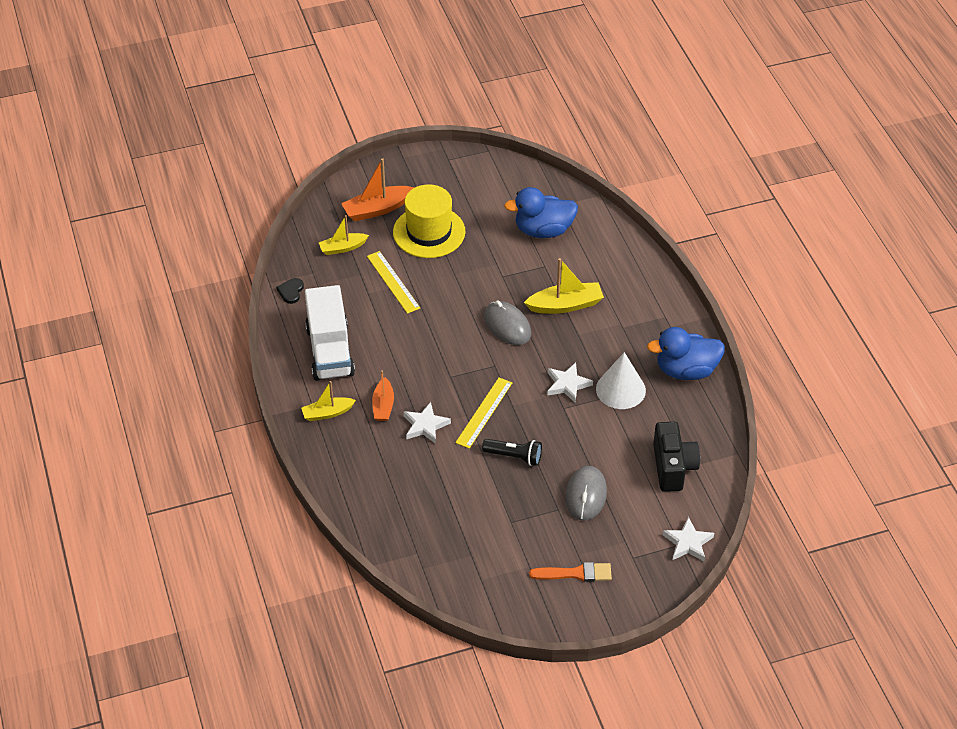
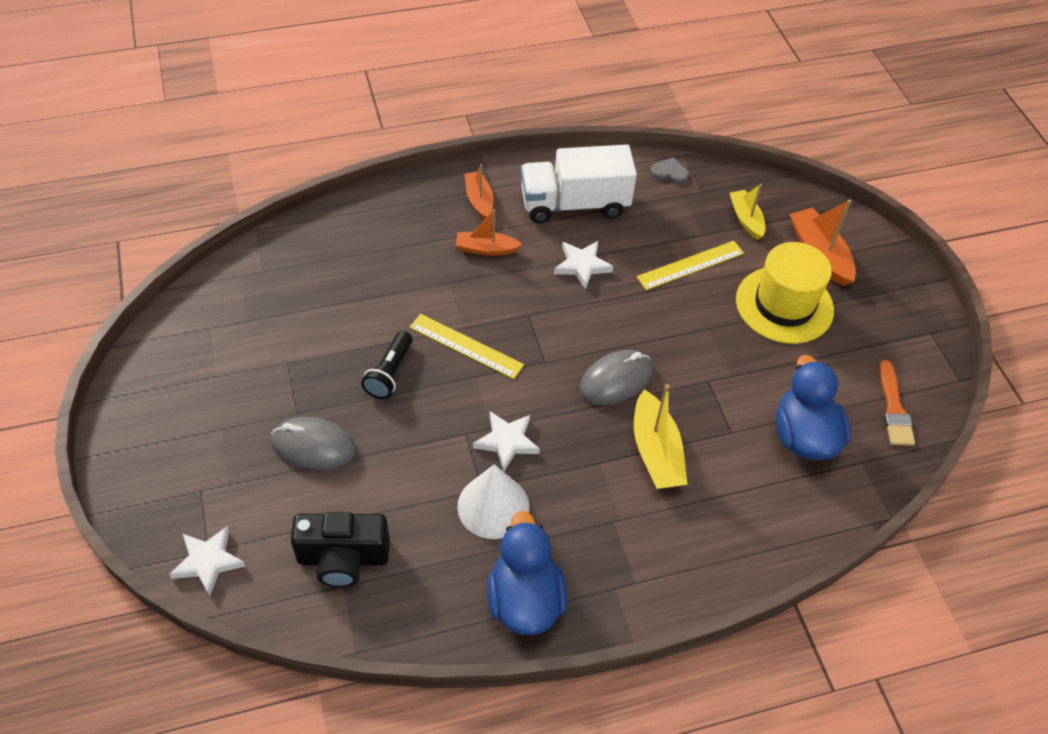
camera: 90 degrees right, 5 degrees up
black heart [276,278,304,304] -> grey heart [651,157,689,184]
yellow boat [301,381,356,421] -> orange boat [465,164,494,220]
white star [403,402,451,444] -> white star moved to [554,241,613,290]
orange brush [529,562,612,582] -> orange brush moved to [879,360,915,446]

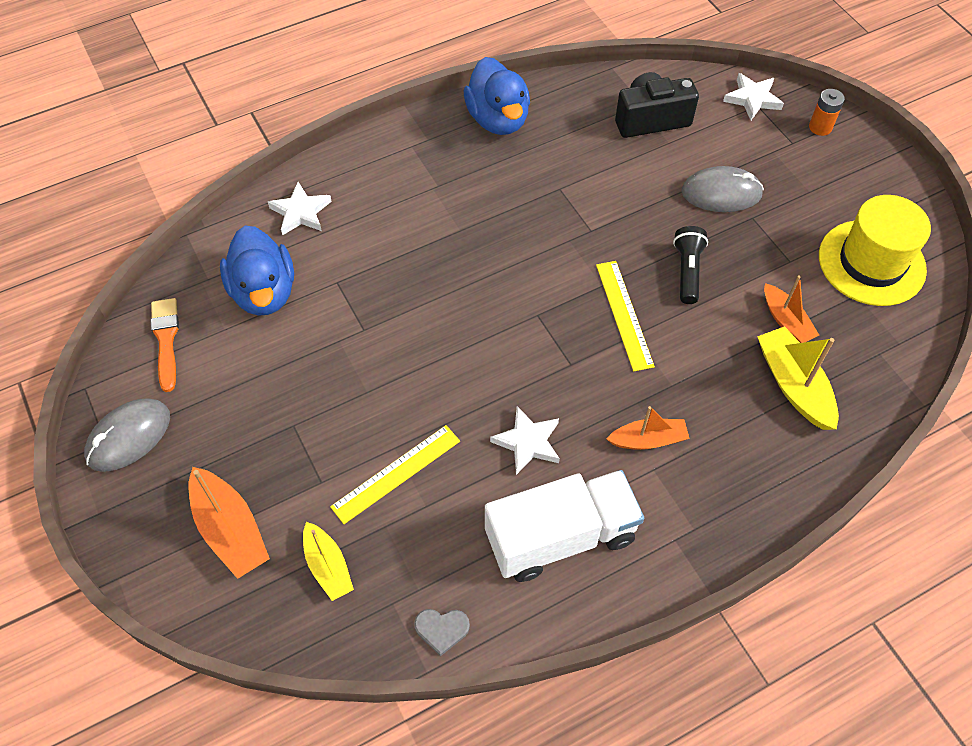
camera: 170 degrees right, 5 degrees up
yellow ruler [410,314,524,379] -> yellow ruler turned 60 degrees clockwise [596,261,655,372]
white cone [457,464,529,539] -> none
orange boat [465,164,494,220] -> orange boat moved to [764,275,819,343]
white star [473,411,540,471] -> white star moved to [268,182,332,236]
grey mouse [580,350,653,405] -> grey mouse moved to [84,399,170,472]
yellow boat [634,384,687,489] -> yellow boat moved to [757,326,839,430]
yellow hat [736,242,834,344] -> yellow hat moved to [819,195,931,306]
none -> orange battery [809,89,845,136]

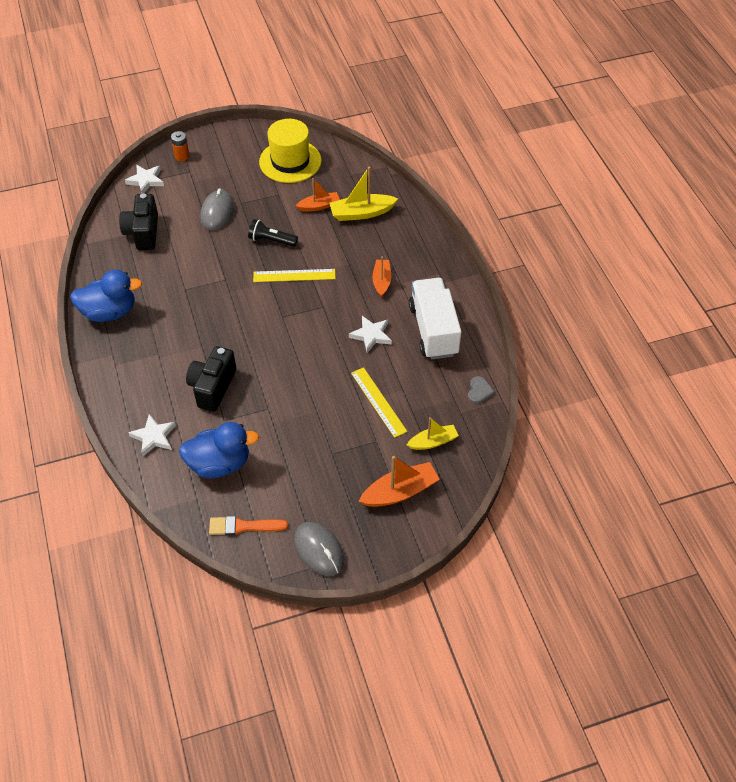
camera: 80 degrees left, 5 degrees down
none -> black camera [186,346,236,412]

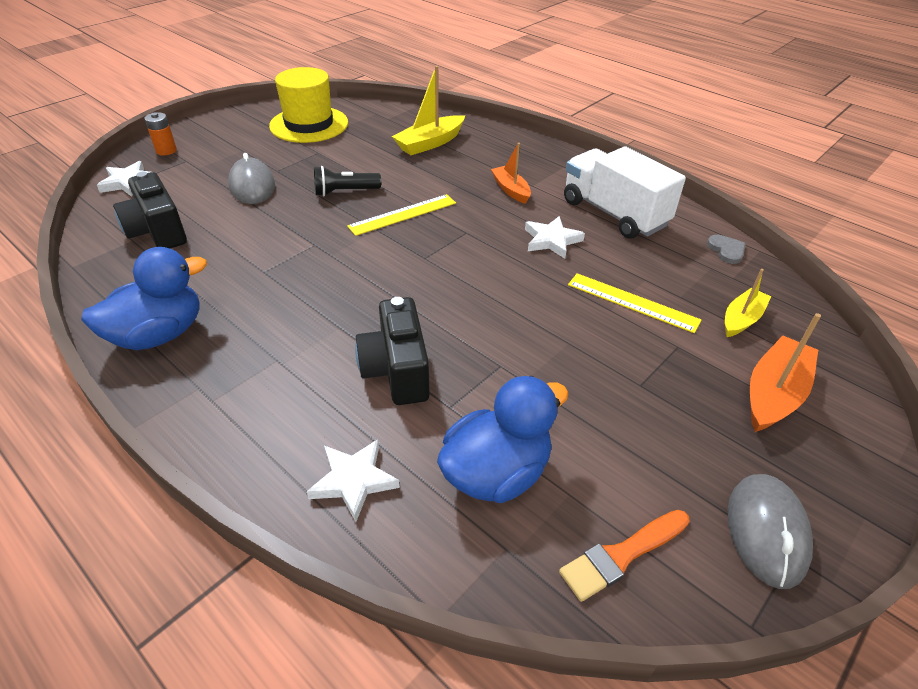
camera: 30 degrees left, 10 degrees down
grey mouse [294,522,344,576] -> grey mouse turned 75 degrees clockwise [728,474,813,589]
orange boat [295,178,340,212] -> none

